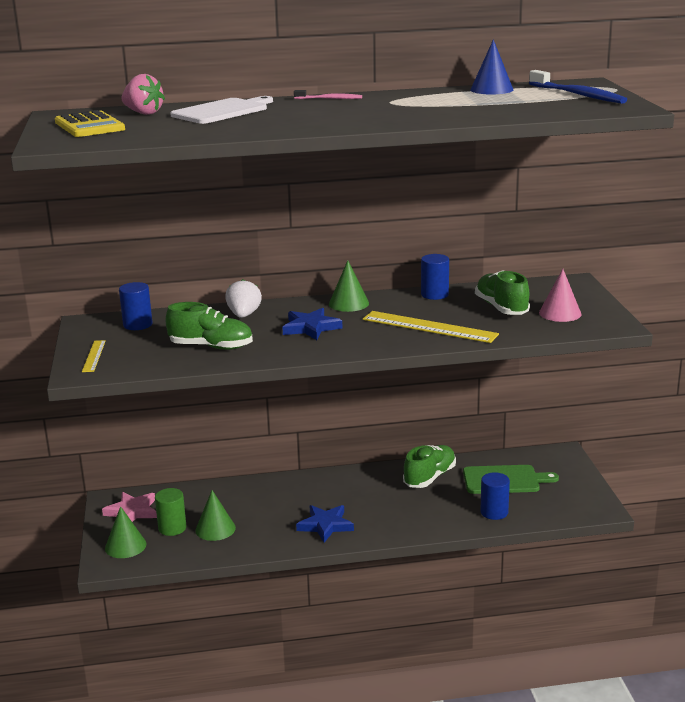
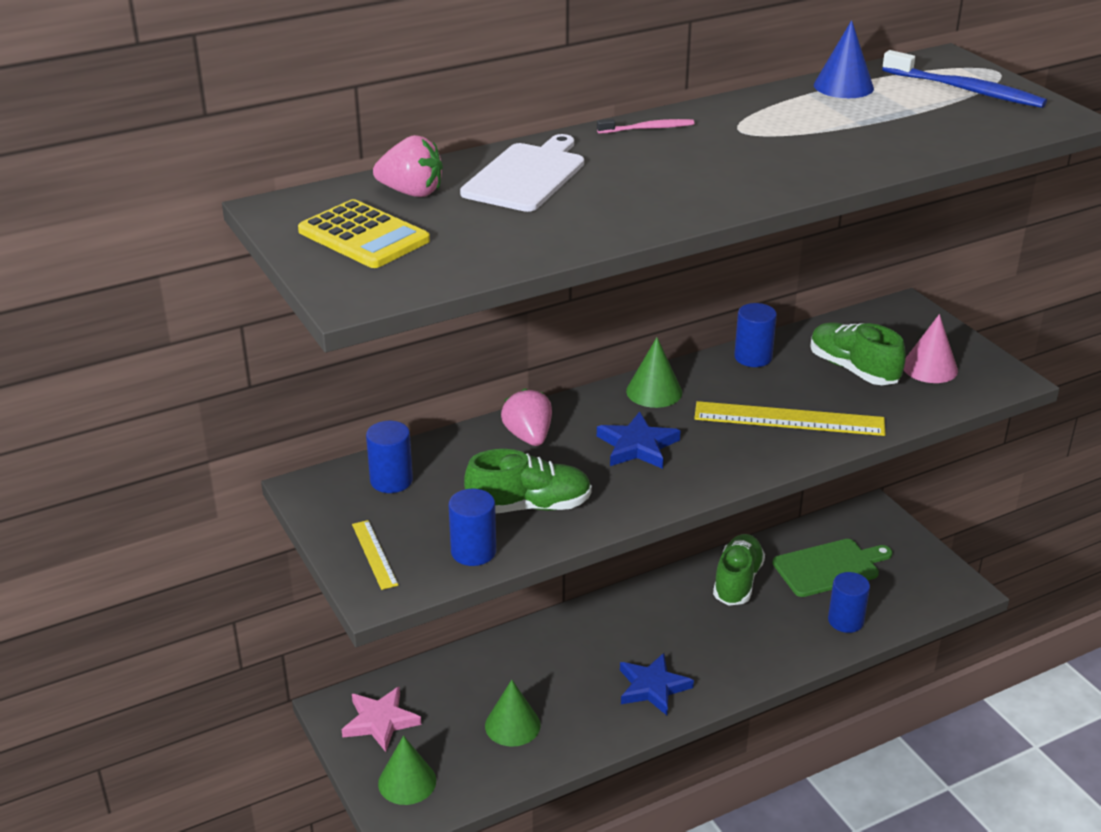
camera: 20 degrees left, 10 degrees up
green cylinder [155,488,186,536] -> none
white strawberry [225,279,262,318] -> pink strawberry [501,389,552,446]
none -> blue cylinder [449,489,496,566]

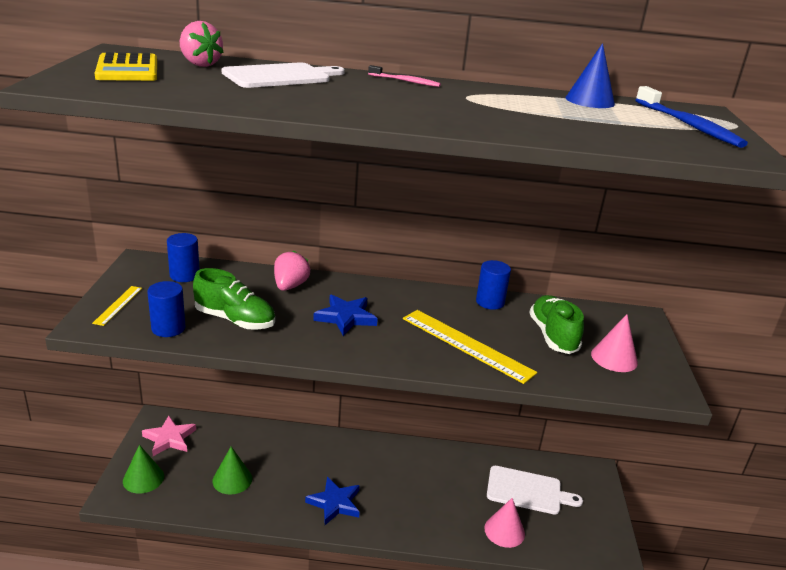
camera: 30 degrees right, 5 degrees down
green cone [626,337,682,408] -> none
green shoe [713,534,765,606] -> none
green cutting board [772,539,892,597] -> white cutting board [487,466,583,515]
blue cylinder [828,572,870,633] -> pink cone [484,498,525,548]

